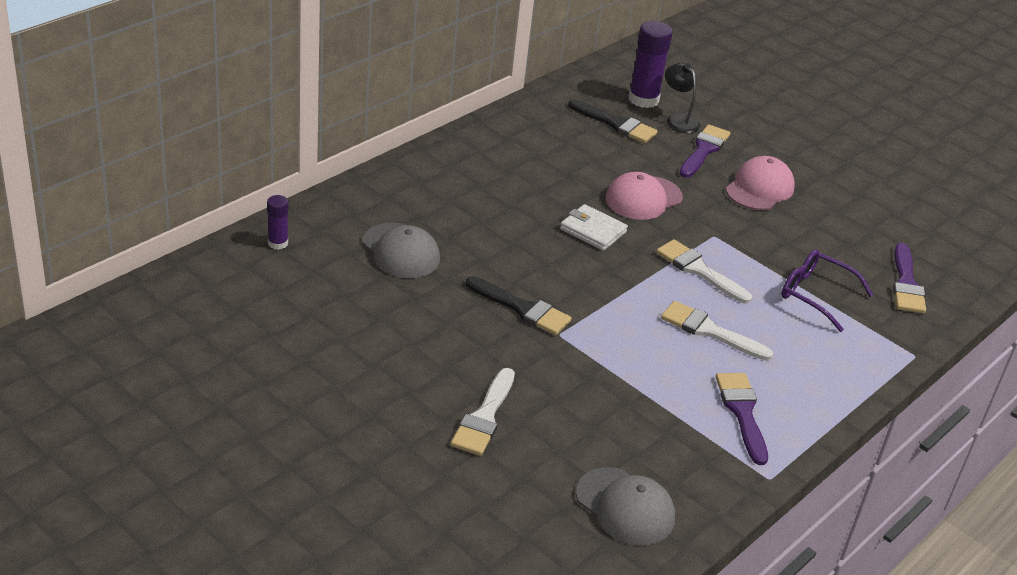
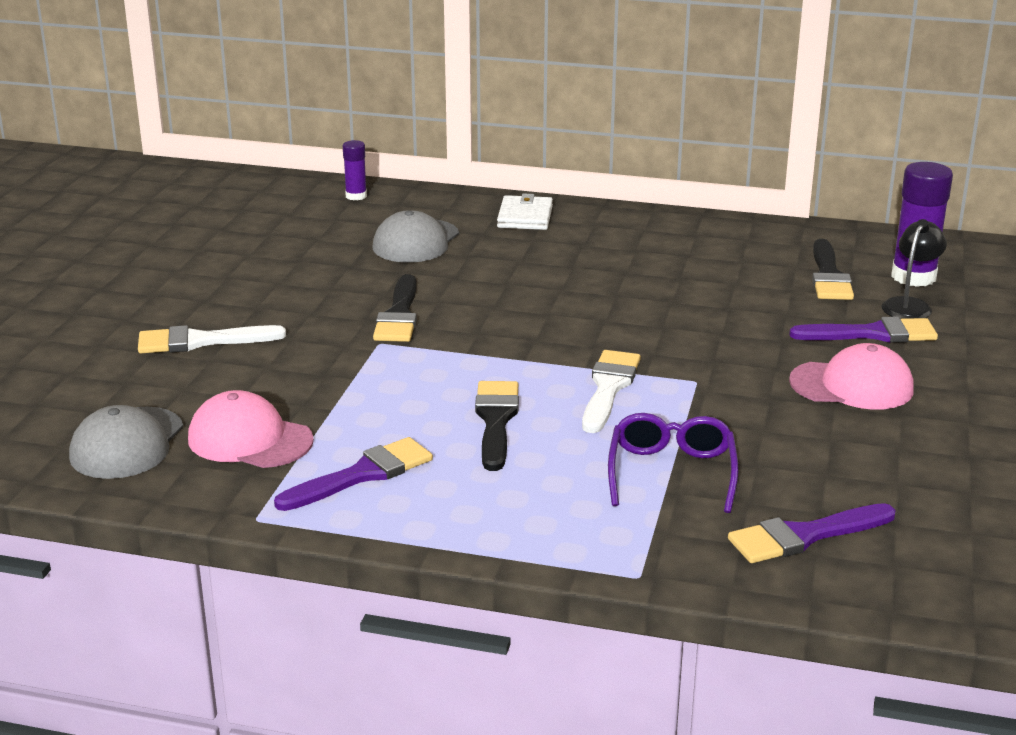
camera: 65 degrees right, 10 degrees down
white wallet [560,204,628,251] -> white wallet moved to [497,193,553,230]
pink cap [606,172,683,220] -> pink cap moved to [188,390,314,468]
white brush [661,301,773,361] -> black brush [475,381,519,471]

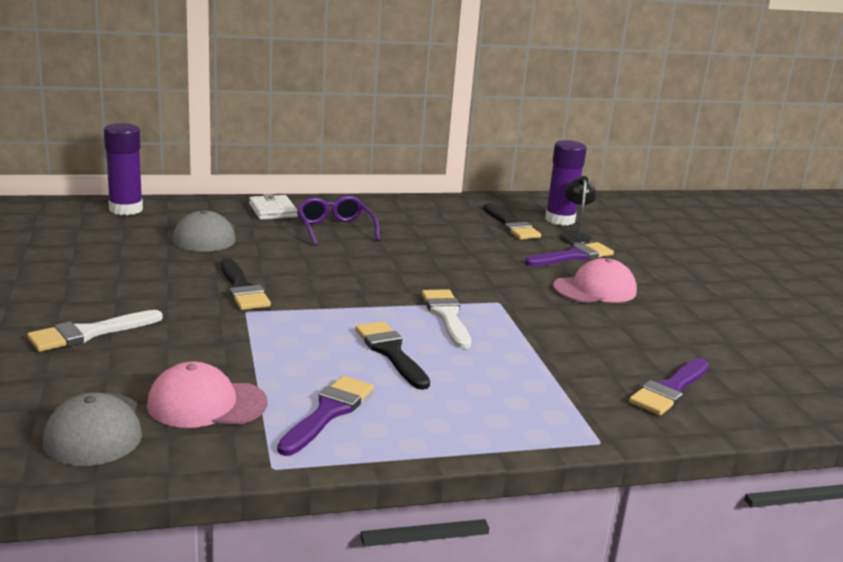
camera: 30 degrees left, 5 degrees down
purple glue stick [342,140,367,200] -> purple glue stick [104,123,143,215], size x1.84
purple glasses [608,413,738,513] -> purple glasses moved to [297,195,380,246]

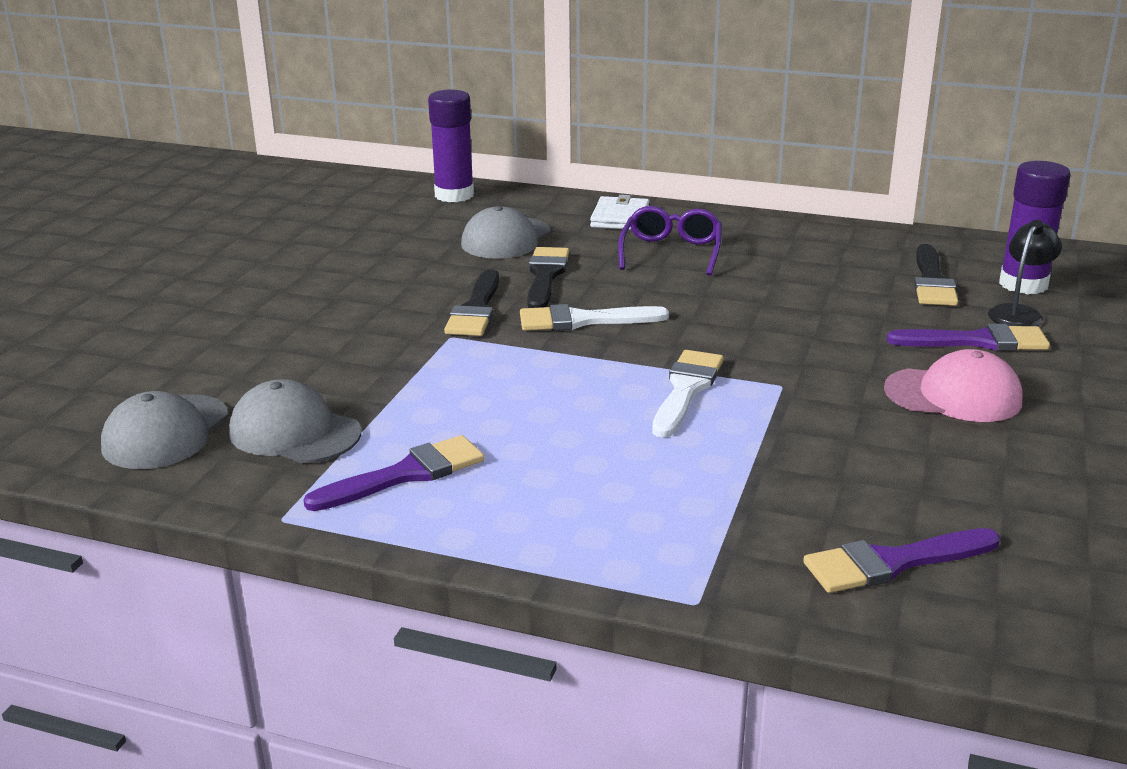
camera: 35 degrees right, 5 degrees up
white brush [27,310,163,352] -> white brush moved to [520,304,669,331]
pink cap [147,362,268,428] -> grey cap [229,379,361,463]
black brush [355,321,430,390] -> black brush moved to [527,247,569,308]

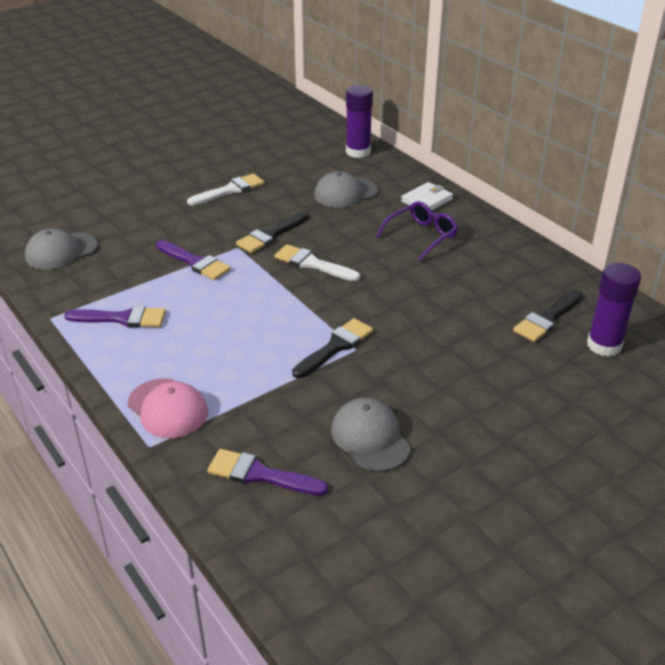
camera: 35 degrees right, 10 degrees up
grey cap [229,379,361,463] -> grey cap moved to [331,398,411,472]
black brush [527,247,569,308] -> black brush moved to [292,318,373,378]
white brush [652,350,724,438] -> white brush moved to [187,173,264,206]
pink cap [884,349,1023,422] -> pink cap moved to [128,378,208,438]
purple brush [887,324,1050,351] -> purple brush moved to [156,240,231,280]
black lamp [988,220,1062,326] -> none

